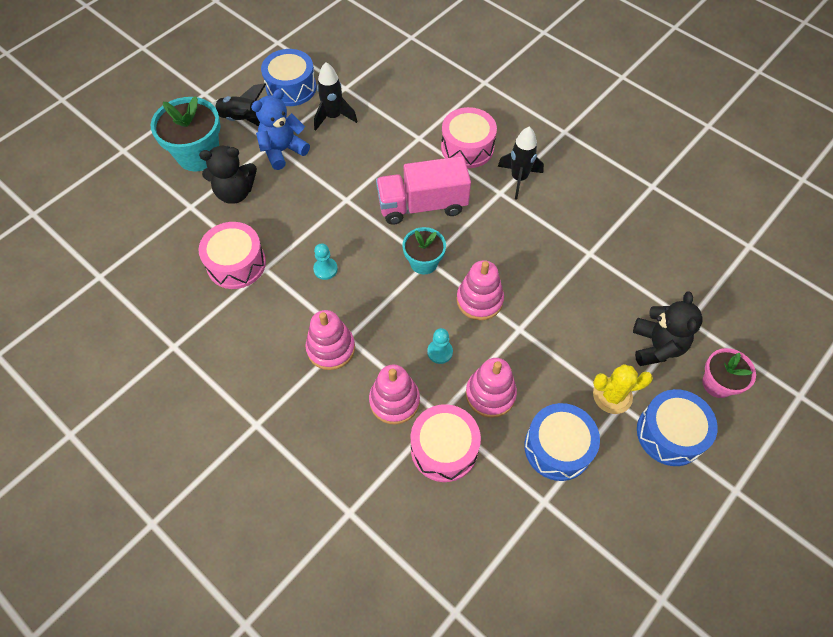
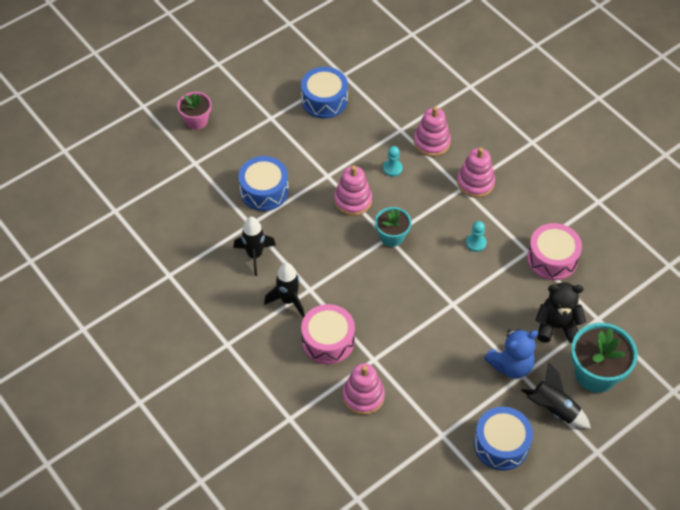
camera: 170 degrees left, 5 degrees down
black rocket [314,62,358,131] -> black rocket moved to [233,217,276,276]
pink truck [376,156,471,225] -> none
pink drum [411,404,481,482] -> none
pink stacking toy [466,358,517,418] -> pink stacking toy moved to [343,363,385,415]
yellow cactus [593,364,653,414] -> none
black teddy bear [633,291,702,366] -> none
blue drum [637,389,718,466] -> blue drum moved to [238,156,289,211]

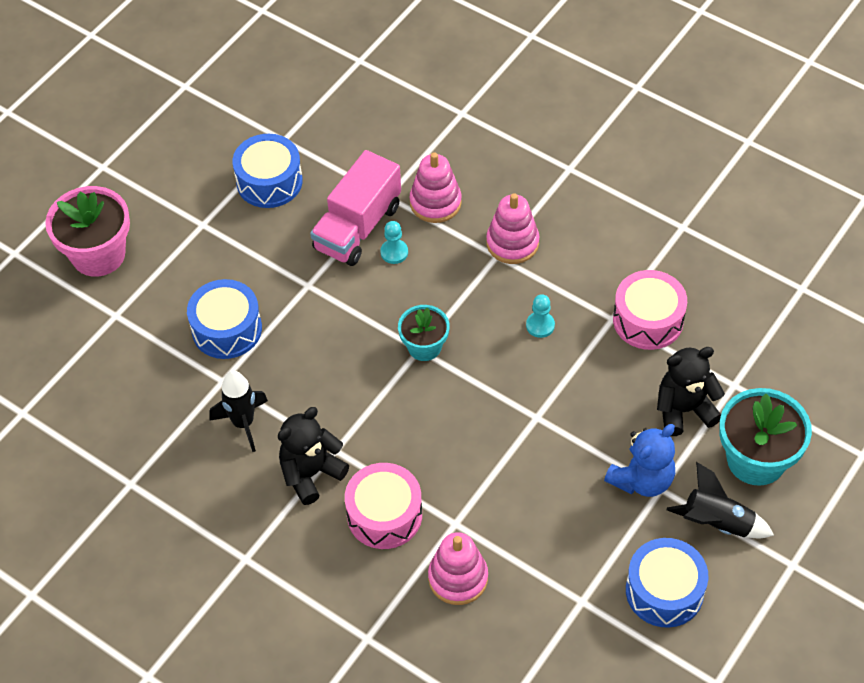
camera: 15 degrees left, 0 degrees up
pink flower pot [177,92,212,130] -> pink flower pot [45,186,130,277], size x1.65
black rocket [264,262,305,317] -> black teddy bear [278,407,349,505]
pink stacking toy [334,166,372,216] -> none
none -> pink truck [310,150,401,266]

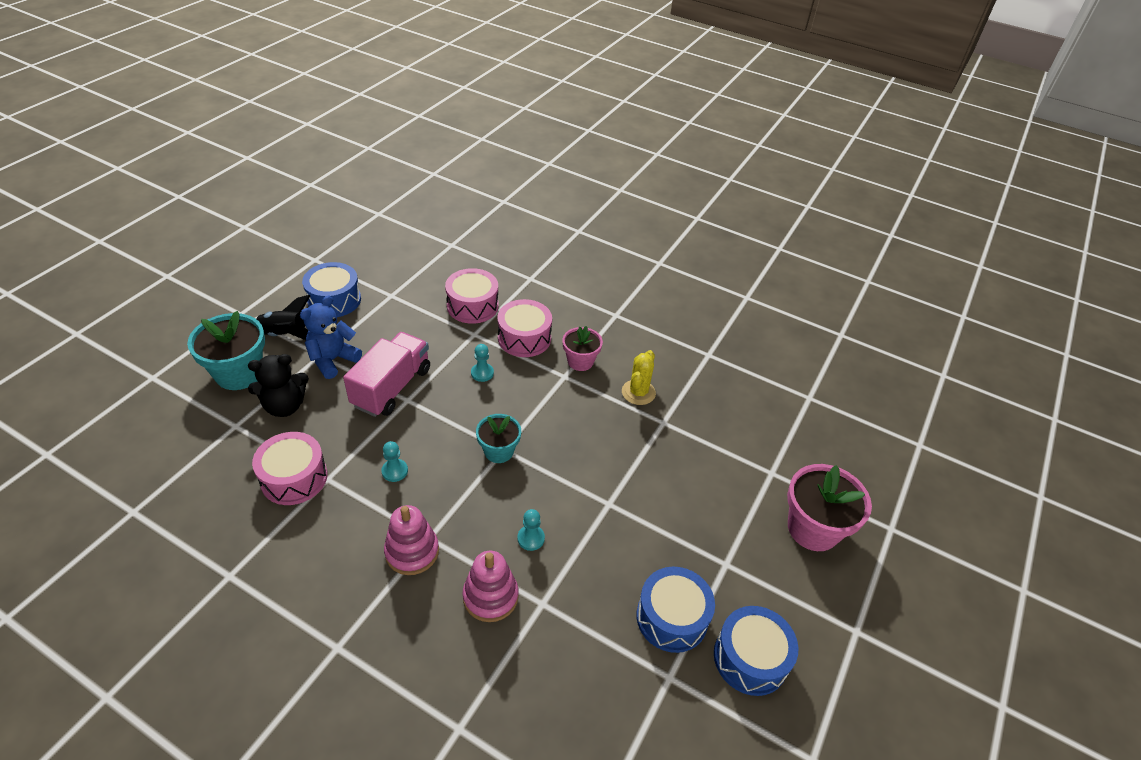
camera: 170 degrees right, 10 degrees down
blue drum [187,279,262,359] -> blue drum moved to [714,606,798,696]
black rocket [209,371,268,452] -> yellow cactus [622,350,656,405]
black teddy bear [278,407,349,505] -> pink flower pot [563,326,603,371]
pink truck [310,150,401,266] -> pink truck moved to [343,332,430,417]
pink stacking toy [428,532,488,605] -> pink drum [445,268,499,324]
none -> turquoise pawn [471,344,494,382]

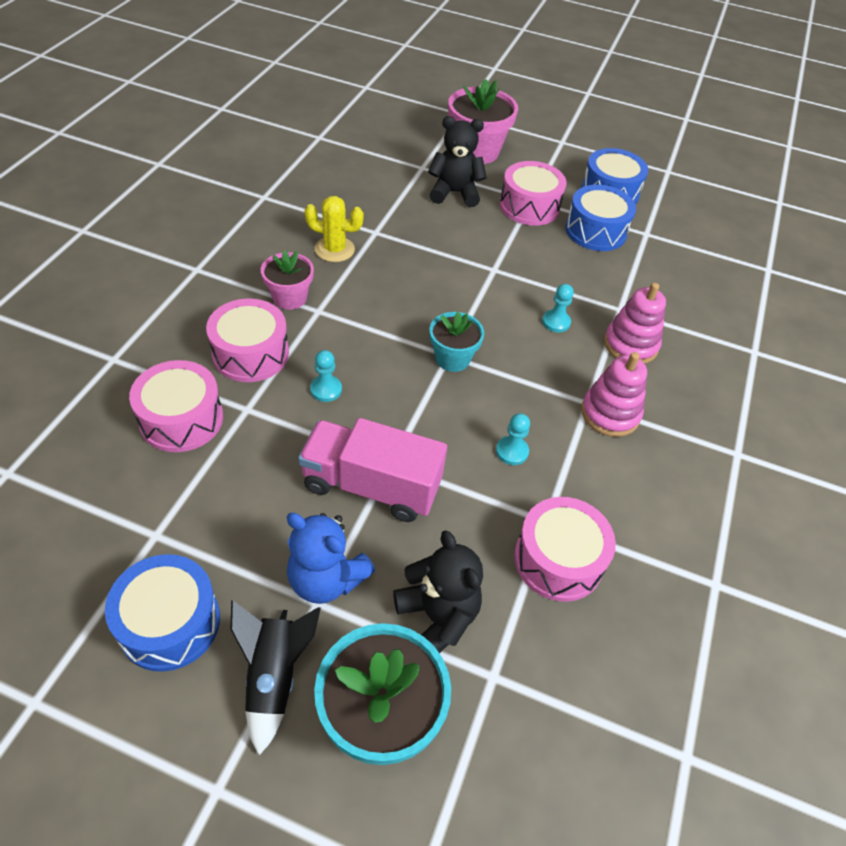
camera: 100 degrees left, 5 degrees up
none -> black teddy bear [428,116,487,207]
none -> pink drum [500,161,566,226]

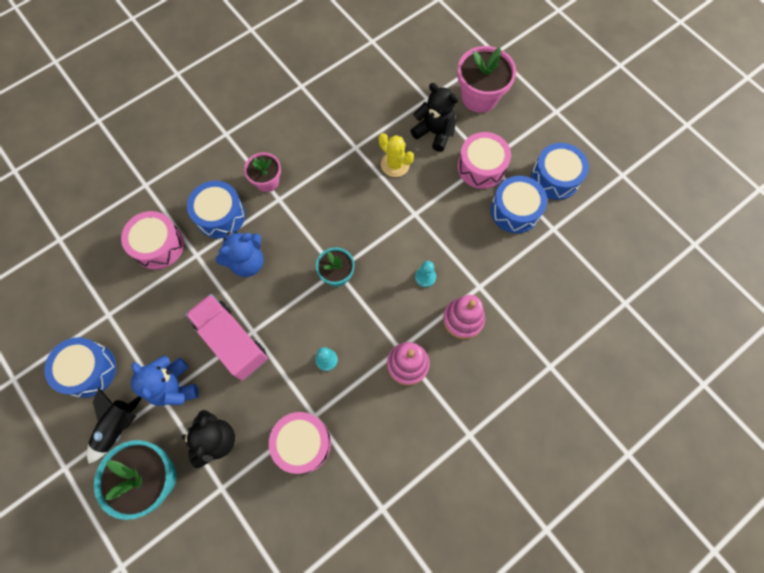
camera: 35 degrees right, 20 degrees up
pink drum [206,299,289,382] -> blue drum [187,181,245,239]
yellow cactus [304,196,364,262] -> yellow cactus moved to [379,133,414,177]
turquoise pawn [310,350,342,402] -> blue teddy bear [216,231,263,277]

